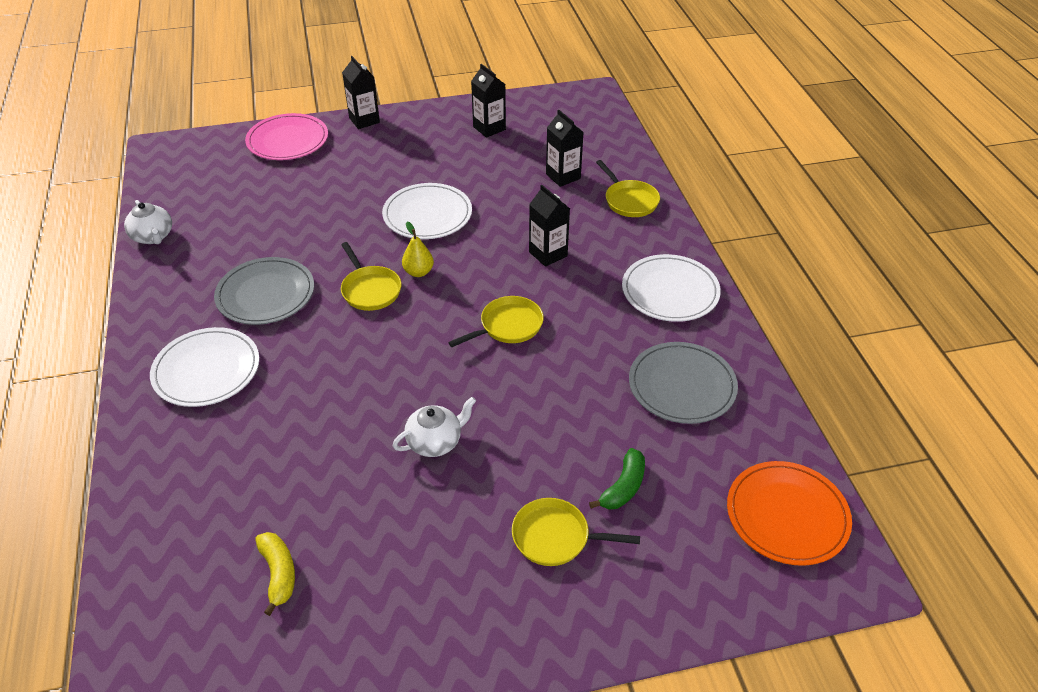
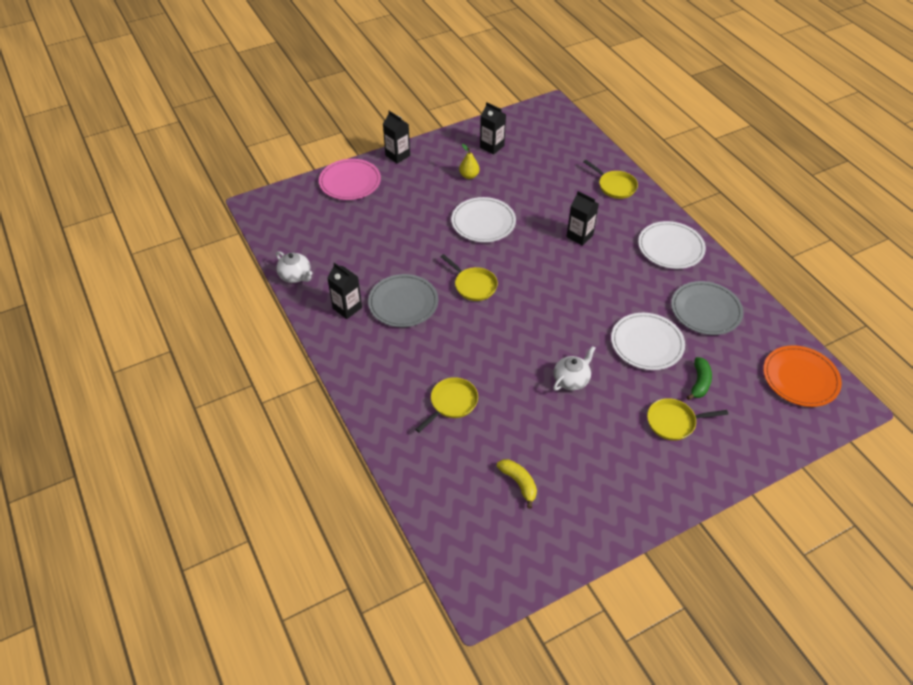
camera: 15 degrees left, 5 degrees up
white plate [150,327,259,407] -> white plate moved to [611,313,685,370]
yellow pear [402,222,434,277] -> yellow pear moved to [459,144,479,179]
yellow pan [448,296,544,347] -> yellow pan moved to [415,377,478,432]
black carton [546,110,583,187] -> black carton moved to [327,263,362,319]

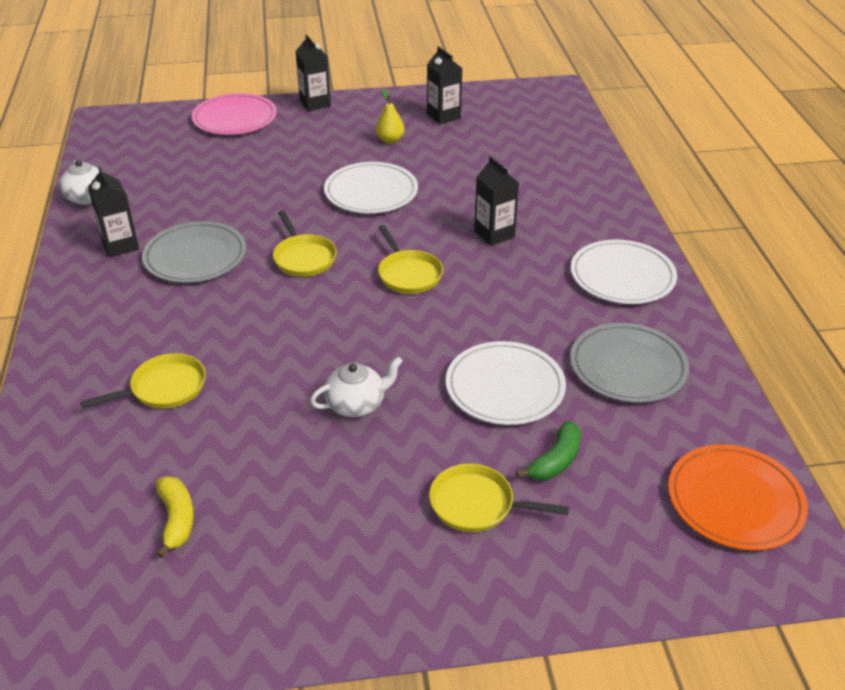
camera: 20 degrees right, 10 degrees down
yellow pan [583,160,638,199] -> yellow pan moved to [378,225,443,294]

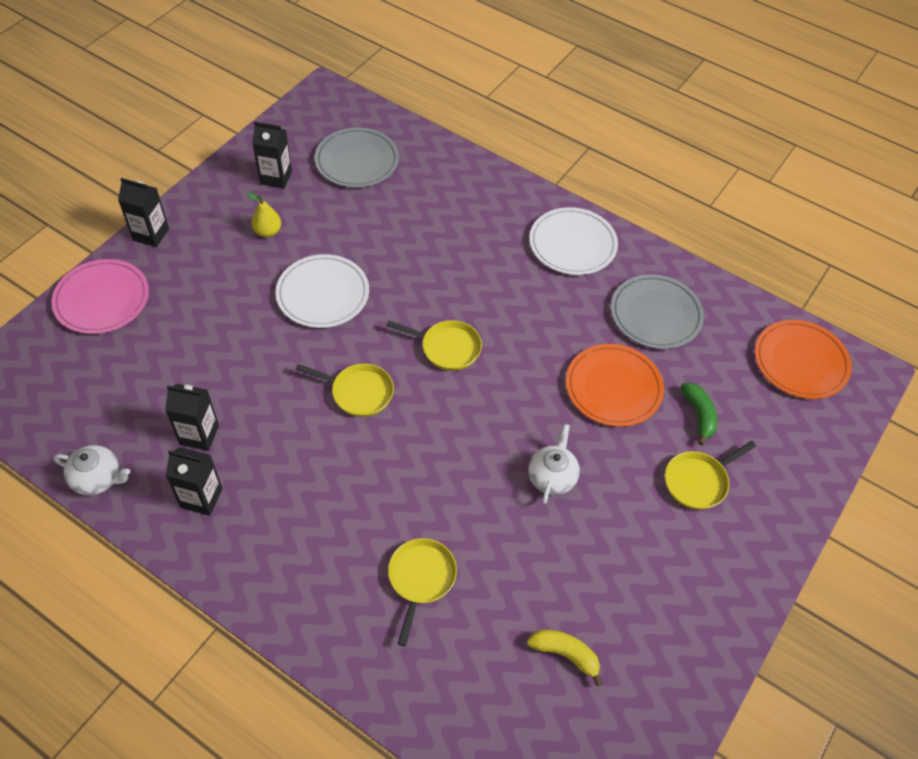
camera: 50 degrees left, 15 degrees up
grey plate [142,221,246,283] -> grey plate moved to [315,127,399,188]
white plate [446,341,566,425] -> orange plate [566,344,664,427]
black carton [474,156,519,246] -> black carton moved to [165,384,219,451]

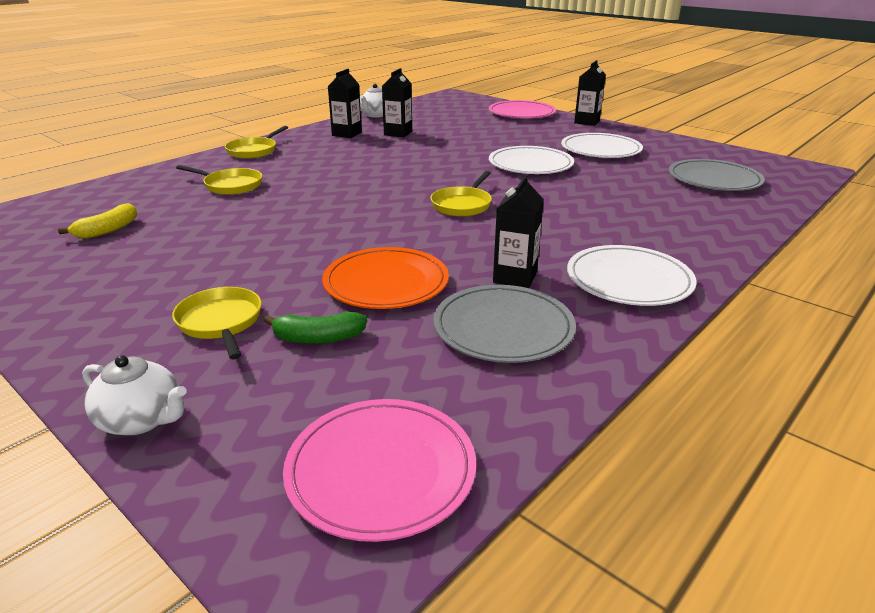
camera: 100 degrees right, 25 degrees down
yellow pear [247,192,281,237] -> white plate [561,133,643,158]
black carton [252,121,292,189] -> black carton moved to [493,175,544,288]
yellow pan [295,363,394,417] -> yellow pan moved to [225,126,288,159]
white teapot [528,424,580,504] -> white teapot moved to [82,355,187,435]
orange plate [755,320,852,399] -> pink plate [283,399,476,542]

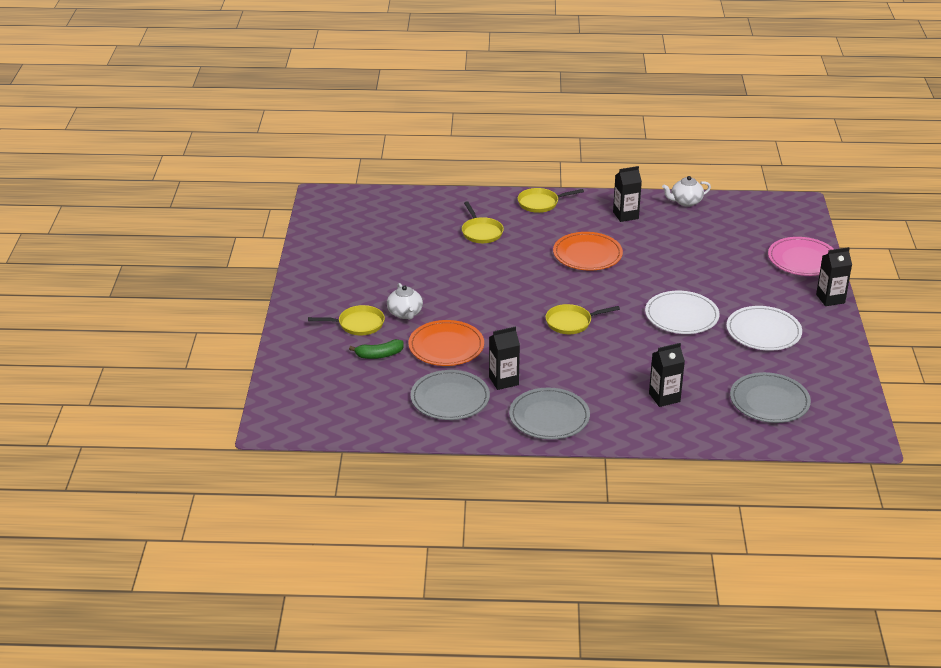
camera: 50 degrees right, 5 degrees up
yellow banana [58,203,137,239] -> none
white teapot [82,355,187,435] -> white teapot moved to [387,283,423,320]
yellow pan [172,287,262,359] -> yellow pan turned 60 degrees clockwise [308,305,385,335]
green banana [264,311,367,344] -> green banana turned 60 degrees counterclockwise [349,339,404,359]
pink plate [283,399,476,542] -> none
black carton [382,68,412,137] -> black carton moved to [649,343,685,407]
white plate [567,245,697,306] -> grey plate [509,388,590,440]
none -> orange plate [553,232,623,270]

